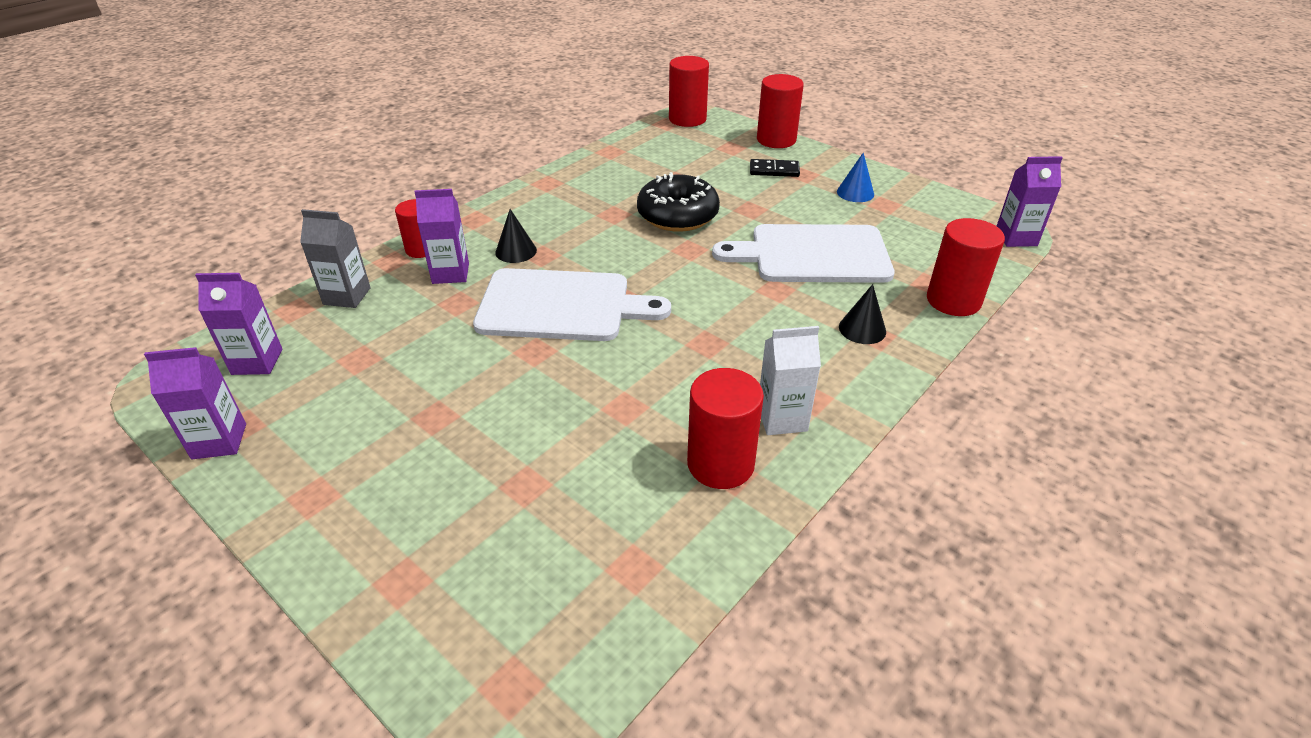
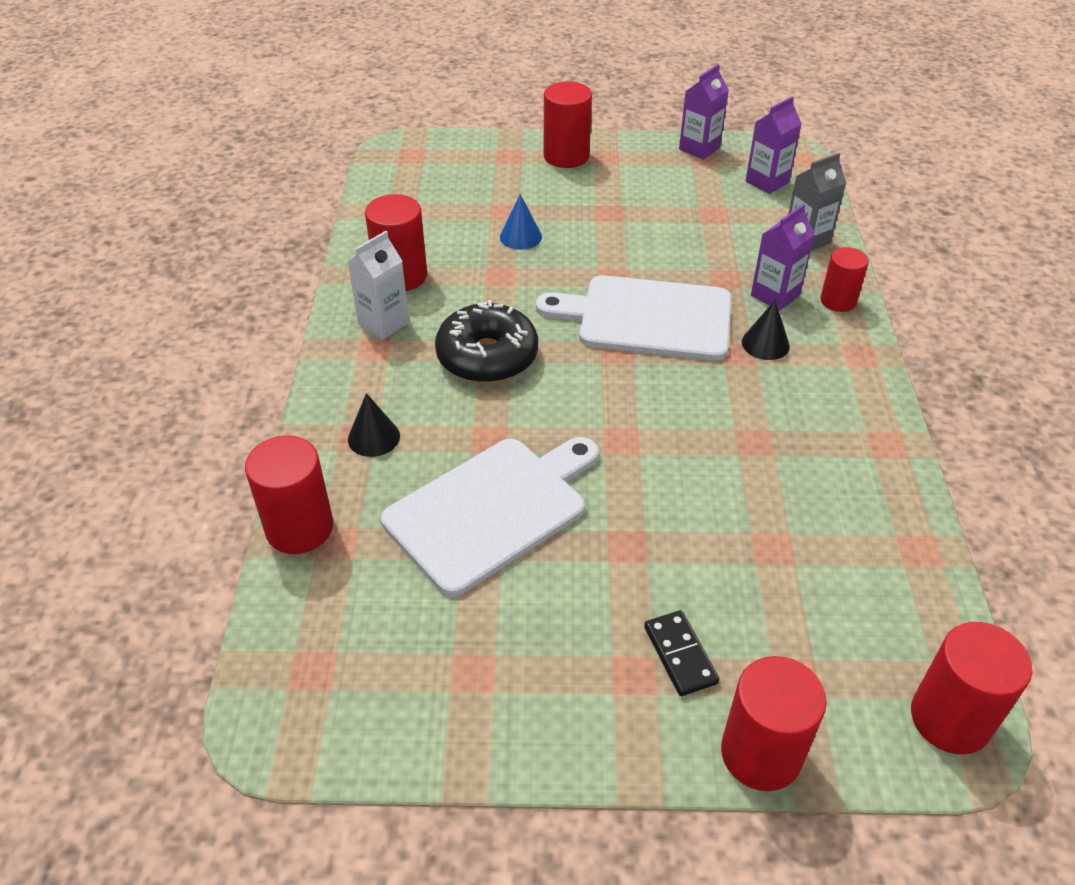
camera: 140 degrees right, 5 degrees up
white cutting board [473,268,671,341] -> white cutting board turned 45 degrees clockwise [536,275,731,361]
black donut [637,172,720,232] -> black donut moved to [435,300,538,383]
black domino [750,159,800,177] -> black domino turned 75 degrees counterclockwise [644,610,719,696]
blue cone [837,152,874,202] -> blue cone moved to [500,194,542,250]
purple carton [997,156,1063,247] -> none
none -> red cylinder [544,81,592,168]

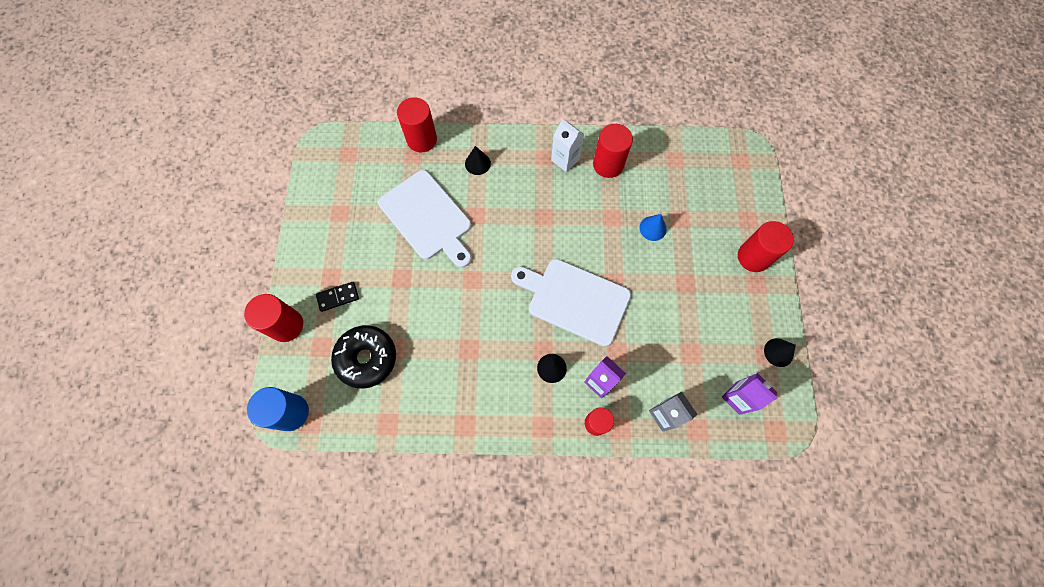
camera: 90 degrees right, 25 degrees up
black donut [435,300,538,383] -> black donut moved to [331,325,396,389]
white cutting board [536,275,731,361] -> white cutting board turned 75 degrees counterclockwise [511,259,631,347]
purple carton [679,64,729,160] -> black cone [764,338,796,367]
red cylinder [911,622,1032,754] -> blue cylinder [247,387,309,431]

